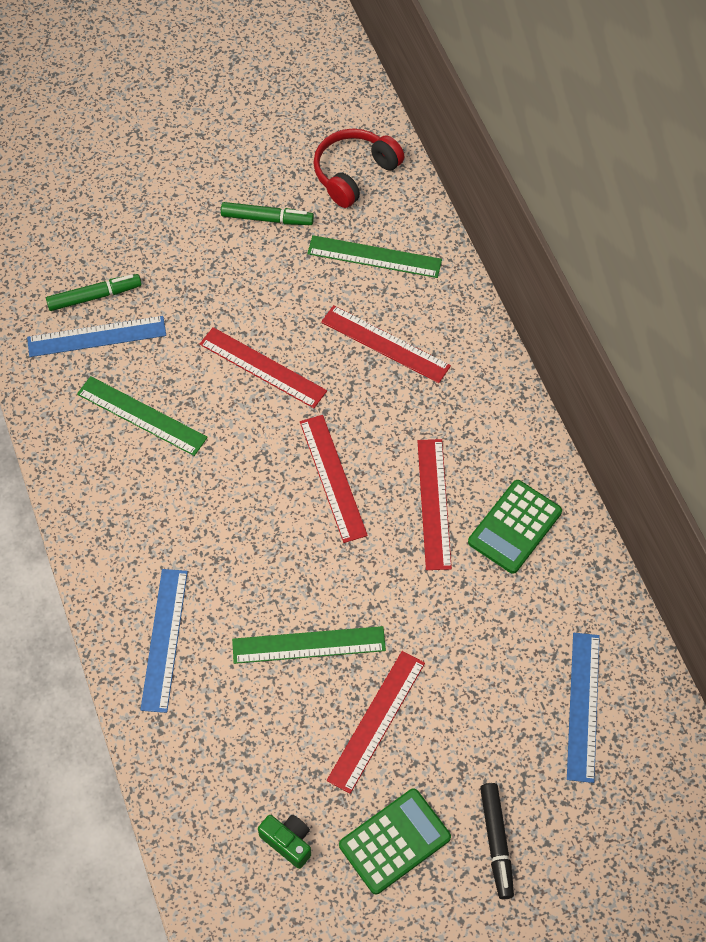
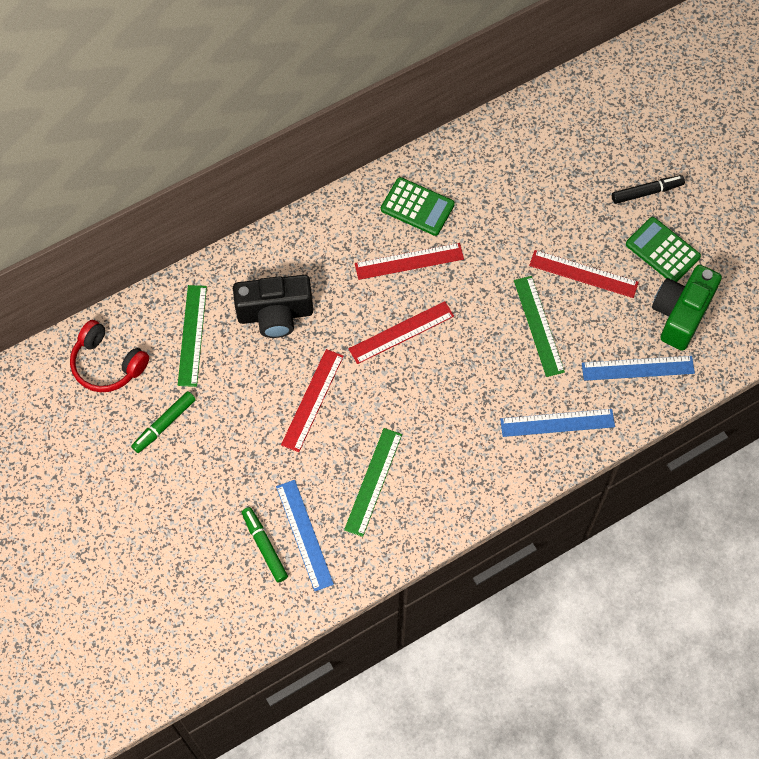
camera: 100 degrees left, 5 degrees up
green marker [221,202,314,225] -> green marker turned 135 degrees counterclockwise [131,391,196,453]
green camera [258,815,311,869] -> green camera [652,265,722,351], size x2.04
red ruler [321,305,451,383] -> black camera [233,275,313,338]
blue ruler [567,633,600,783] -> blue ruler moved to [582,356,695,381]

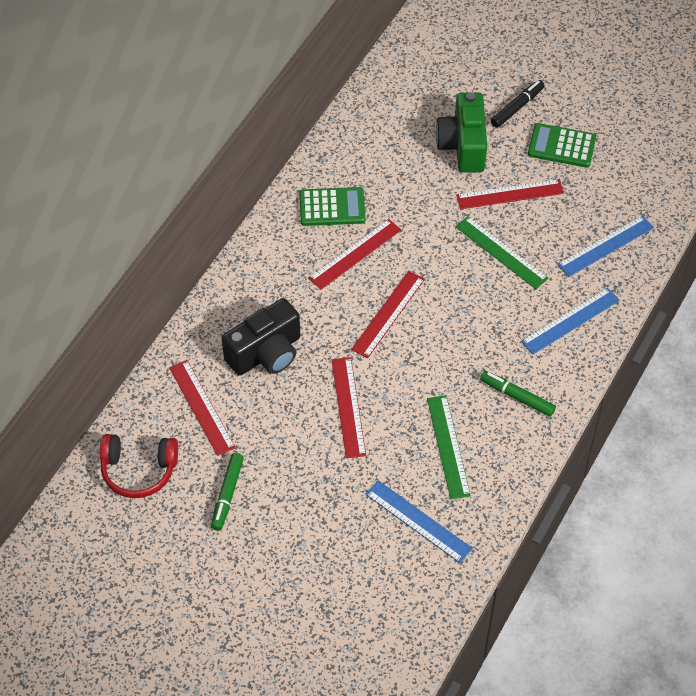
camera: 30 degrees left, 10 degrees down
green ruler [178,285,207,387] -> red ruler [169,360,236,456]
green marker [242,507,288,582] -> green marker moved to [480,371,556,417]
green camera [652,265,722,351] -> green camera moved to [436,92,487,173]

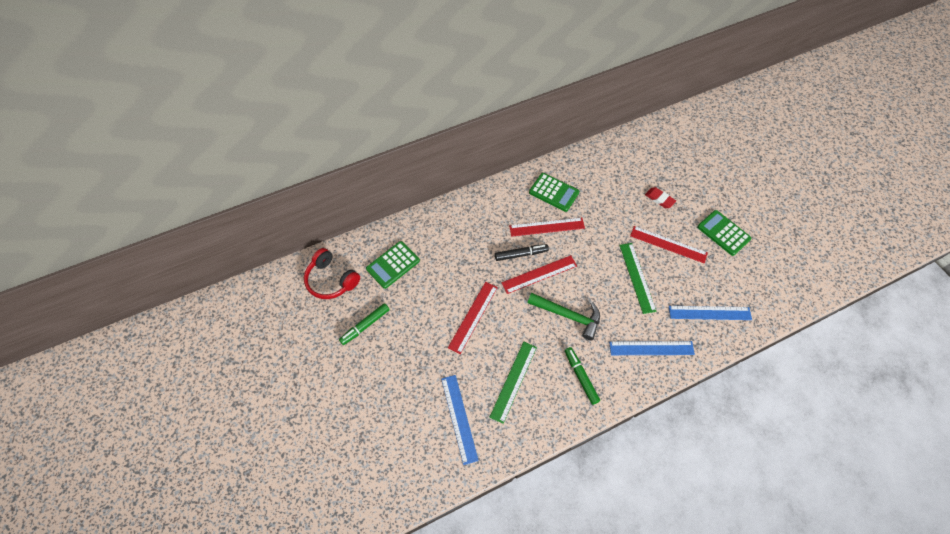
camera: 35 degrees right, 5 degrees up
red ruler [169,360,236,456] -> green calculator [366,241,420,289]
black camera [222,298,300,375] -> none
green camera [436,92,487,173] -> red eraser [645,187,676,208]
black marker [491,80,545,128] -> black marker moved to [495,244,549,261]
none -> green hammer [527,293,600,340]

